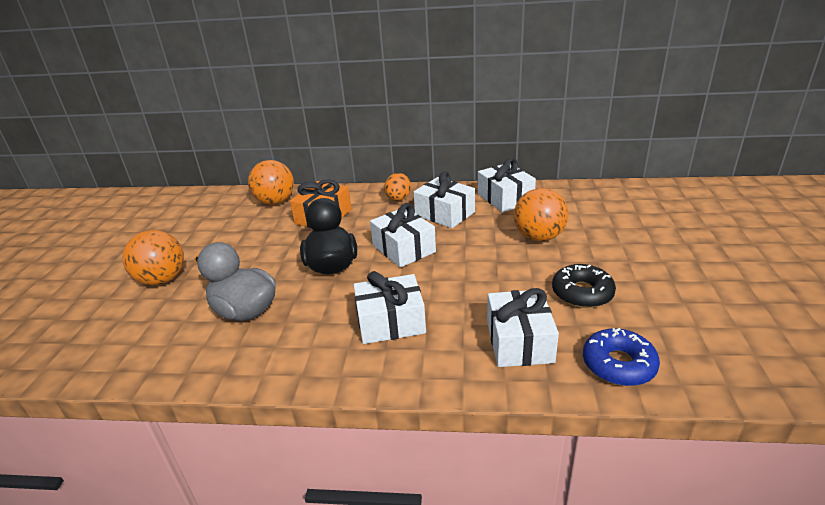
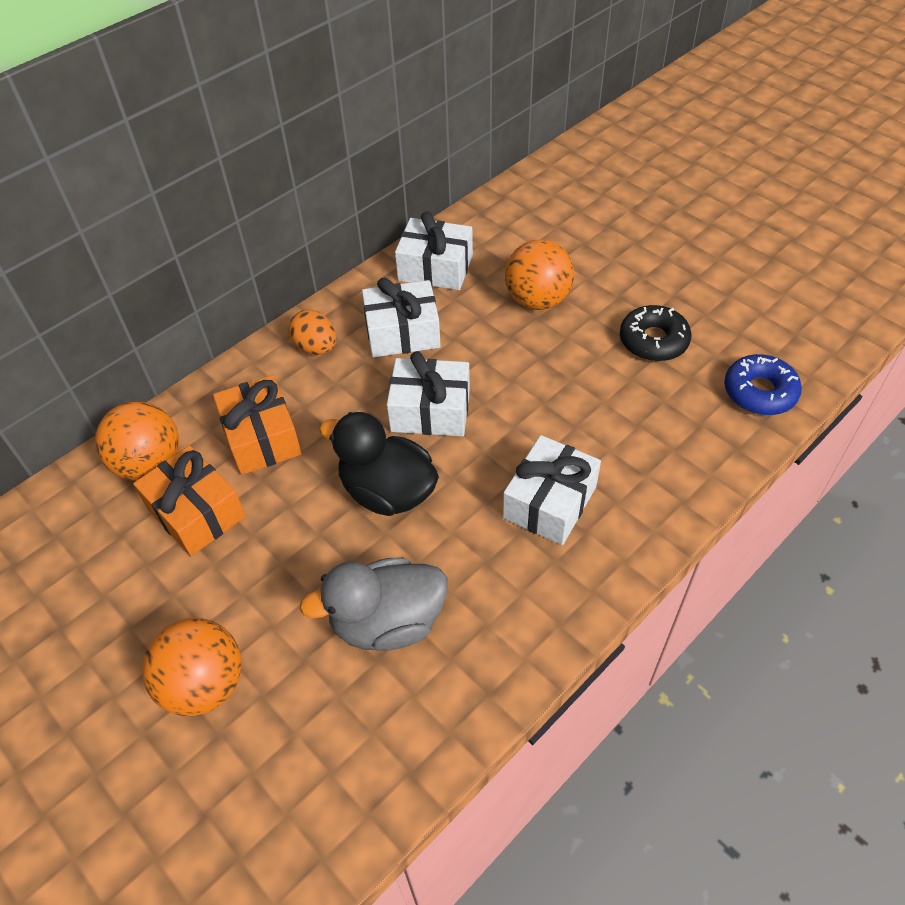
camera: 50 degrees left, 20 degrees up
white gift [487,288,559,367] -> none
none -> orange gift [133,445,246,556]

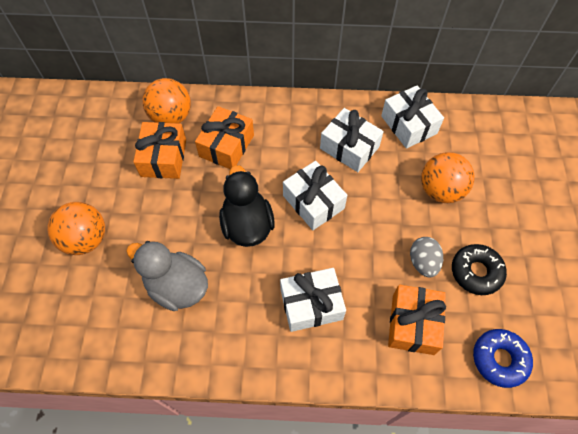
camera: 45 degrees right, 10 degrees up
orange egg [289,310,336,355] -> none
none -> orange gift [388,285,446,355]
none -> grey egg [410,237,443,278]

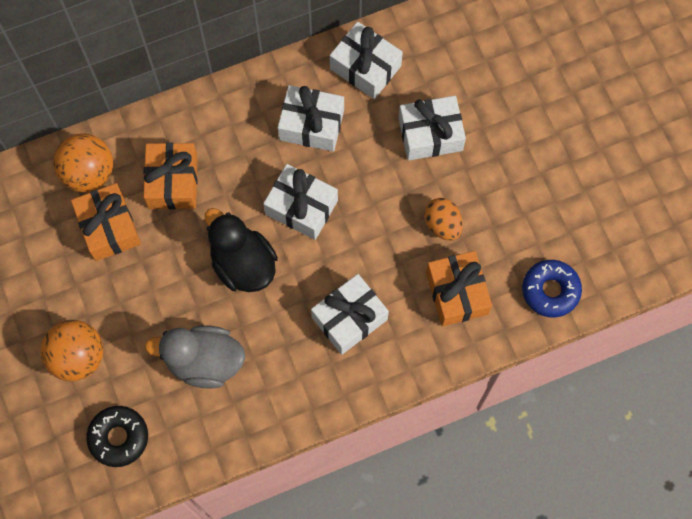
camera: 25 degrees left, 10 degrees up
grey egg [410,237,443,278] -> orange egg [425,198,463,241]
orange ball [421,152,475,203] -> white gift [399,96,466,161]
black donut [452,244,507,295] -> black donut moved to [86,406,148,467]

